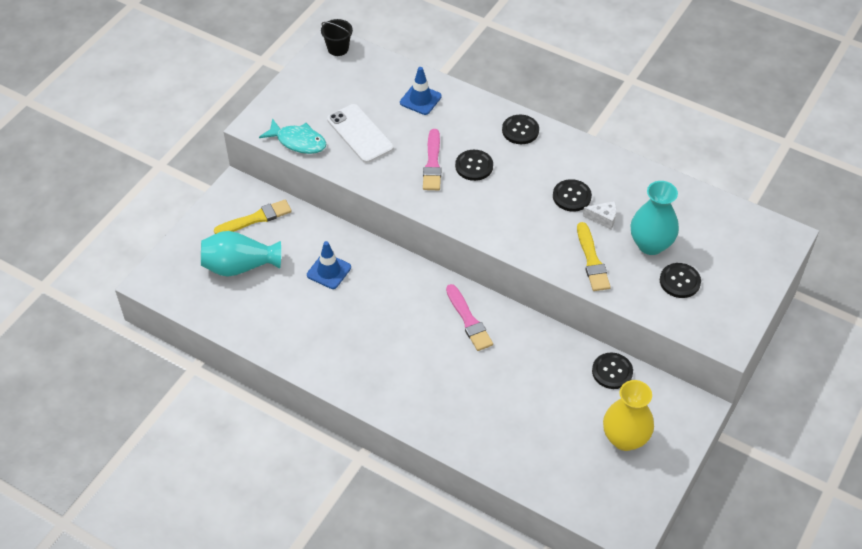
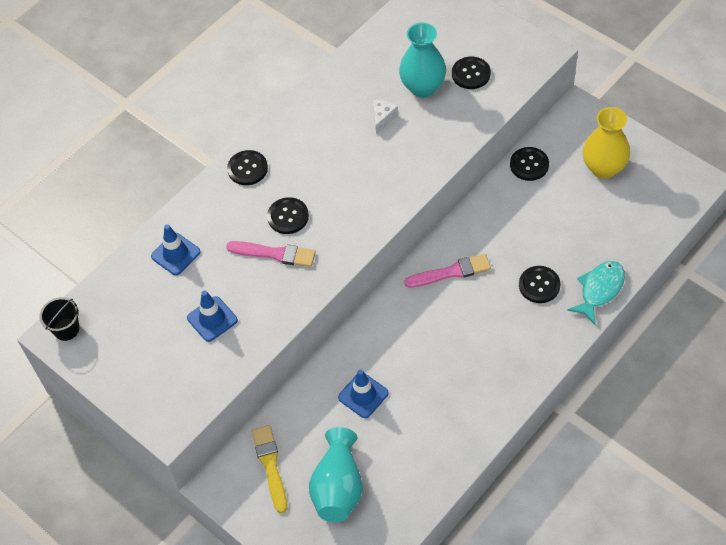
camera: 75 degrees left, 5 degrees up
turquoise fish [259,118,326,154] -> turquoise fish moved to [567,261,625,325]
white phone [327,104,394,163] -> blue traffic cone [187,290,238,342]
black button [553,179,592,212] -> black button moved to [519,266,561,303]
yellow brush [577,222,611,291] -> none

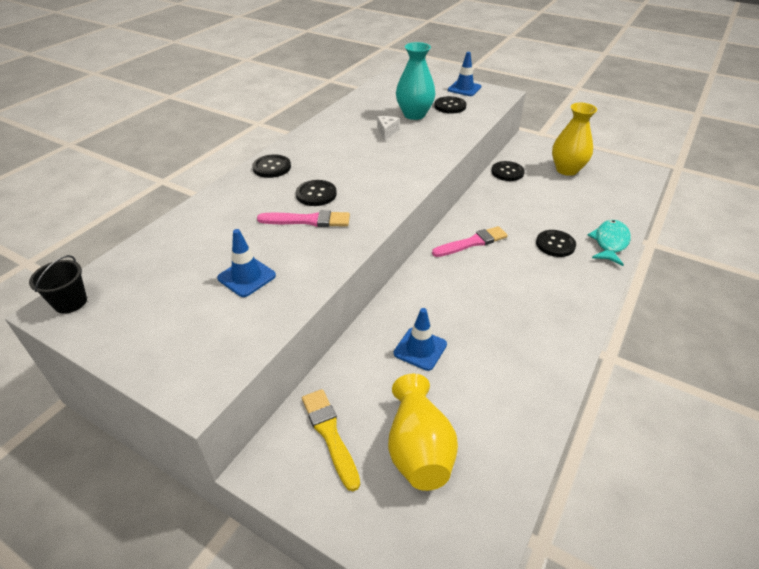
camera: 15 degrees left, 15 degrees down
blue traffic cone [151,224,201,275] -> blue traffic cone moved to [448,52,481,96]
turquoise vase [309,427,363,522] -> yellow vase [388,373,458,491]

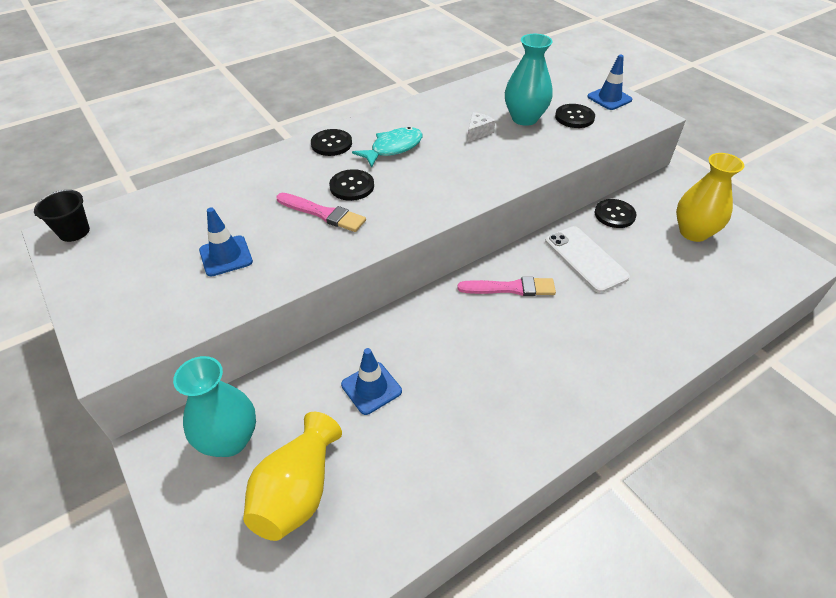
camera: 25 degrees right, 5 degrees up
yellow brush [302,389,360,491] -> turquoise vase [173,356,256,457]
black button [536,230,576,257] -> none
turquoise fish [588,220,631,266] -> turquoise fish moved to [352,127,423,168]
none -> white phone [545,226,630,293]

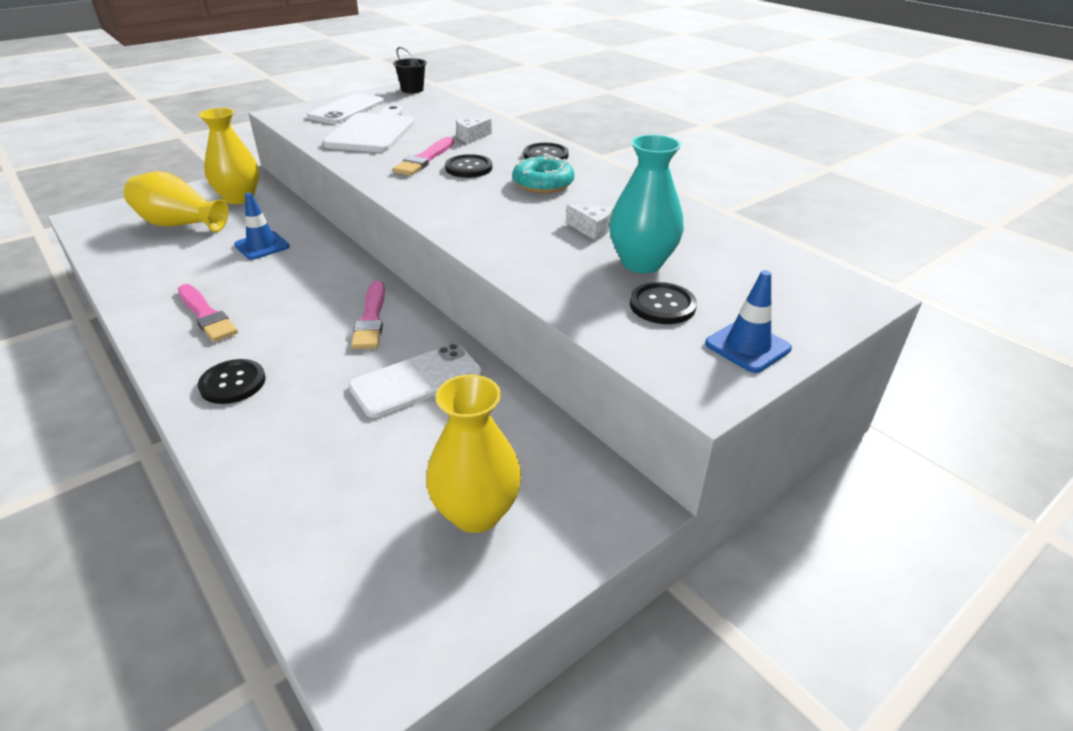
camera: 85 degrees right, 10 degrees down
turquoise vase [173,356,256,457] -> yellow vase [199,108,259,204]
blue traffic cone [199,208,253,276] -> white cutting board [323,105,415,152]
turquoise fish [352,127,423,168] -> turquoise donut [513,155,574,193]
black button [595,199,637,228] -> black button moved to [198,359,266,404]
none -> pink brush [178,284,238,342]
none -> white phone [307,93,384,124]
none -> white cheese [456,118,492,144]

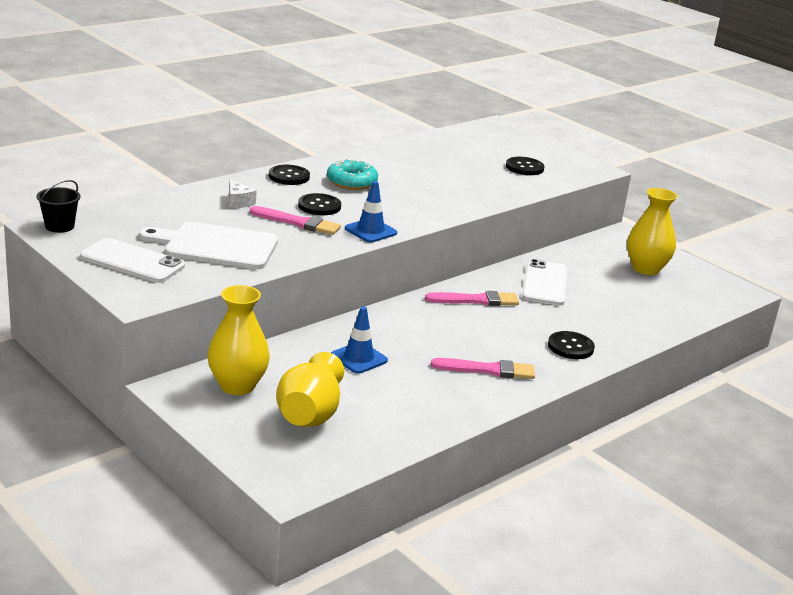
camera: 95 degrees left, 10 degrees down
pink brush [178,284,238,342] -> pink brush turned 45 degrees clockwise [431,358,535,379]
white phone [349,343,483,418] -> white phone turned 45 degrees clockwise [522,259,567,306]
white cheese [566,205,612,240] -> none
turquoise vase [609,135,684,273] -> none
blue traffic cone [705,270,792,373] -> blue traffic cone moved to [345,181,397,243]

